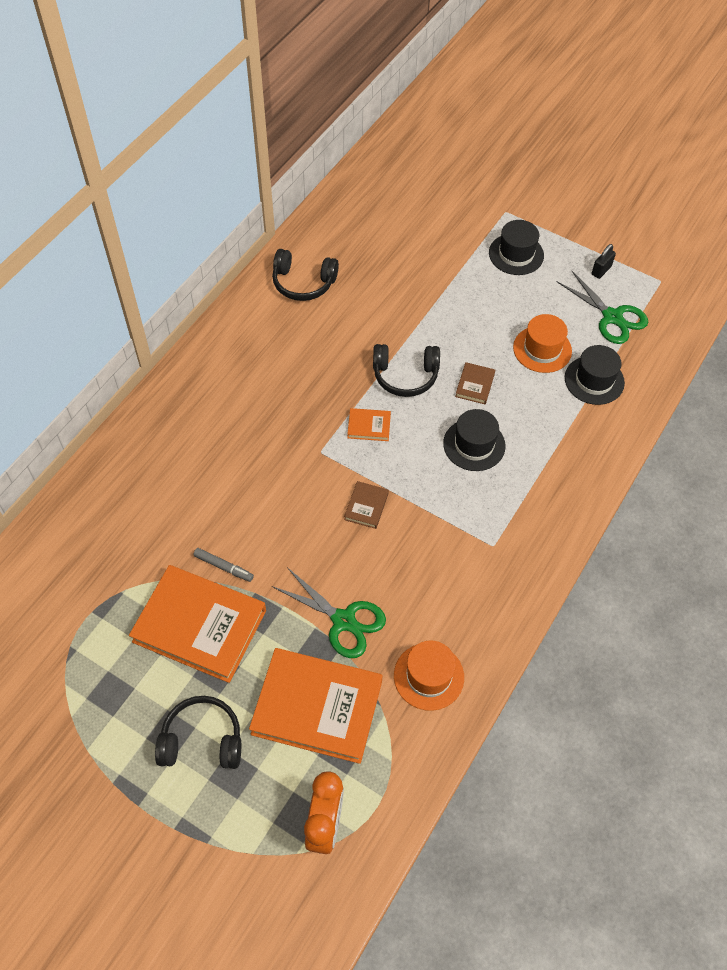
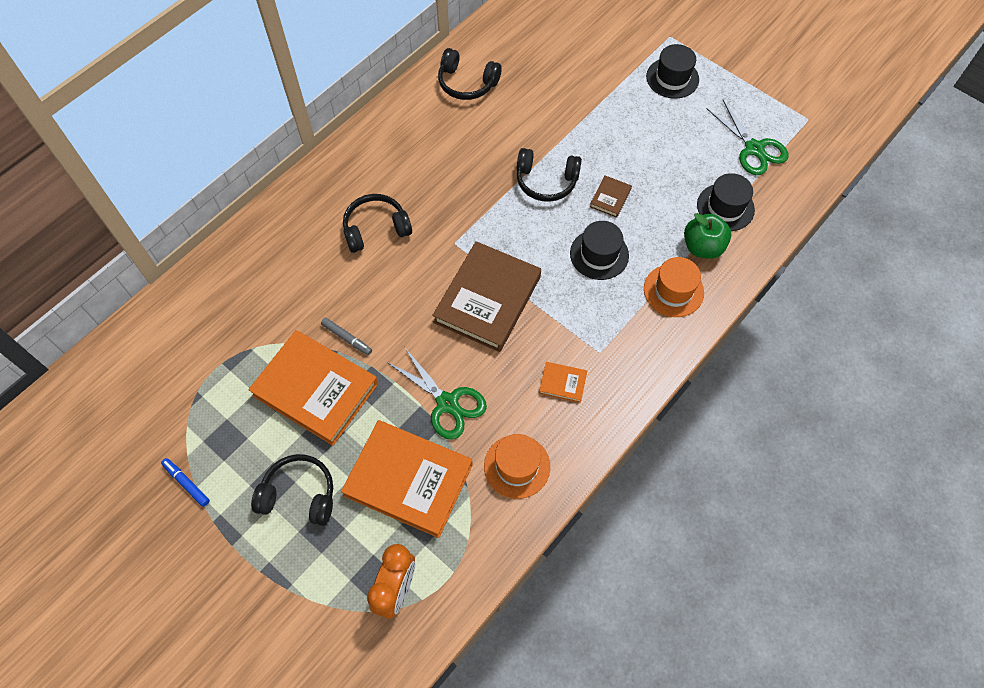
camera: 10 degrees right, 5 degrees up
brown book [344,481,389,529] -> brown book [432,241,541,352], size x2.35
orange book [347,408,391,441] -> orange book moved to [539,362,587,403]
orange hat [513,314,572,373] -> orange hat moved to [644,257,704,317]
black padlock [592,244,616,279] -> none
none -> blue marker [161,458,210,507]
none -> black headphones [343,194,412,253]
none -> green apple [684,213,731,259]

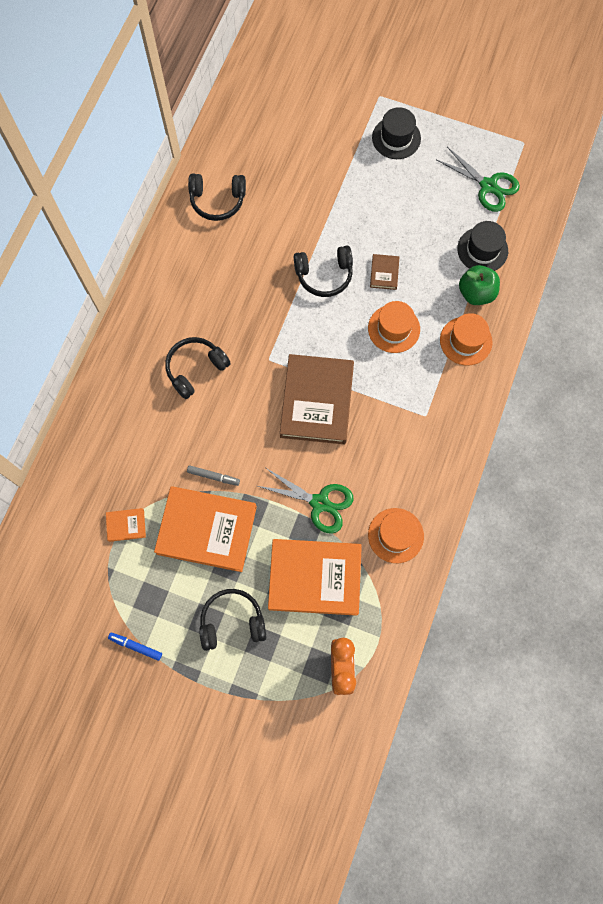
camera: 20 degrees left, 10 degrees up
orange book [539,362,587,403] -> orange book moved to [106,508,146,542]
black hat [570,221,629,280] -> orange hat [368,301,420,353]

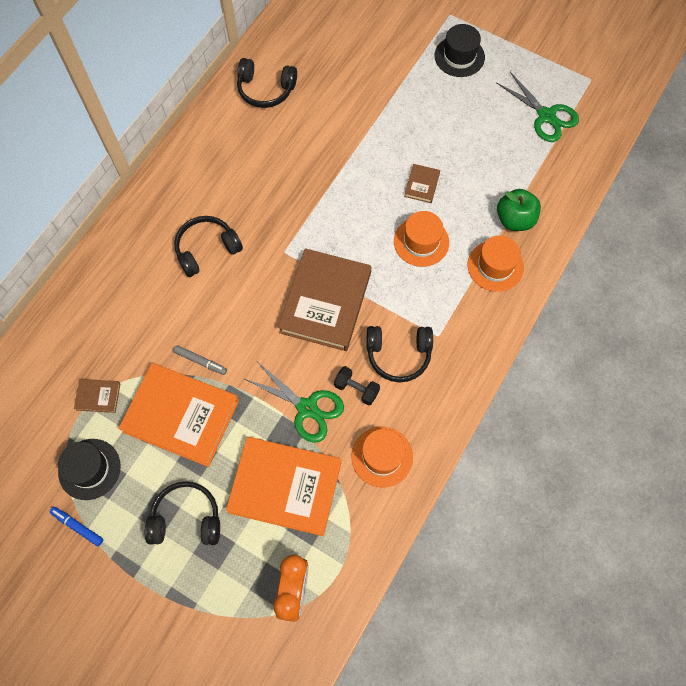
camera: 10 degrees right, 5 degrees down
orange book [106,508,146,542] -> brown book [74,379,121,413]
black headphones [294,246,353,297] -> black headphones moved to [367,326,433,382]
black hat [457,221,508,271] -> black hat moved to [58,439,121,500]
none -> black dumbbell [334,366,380,406]

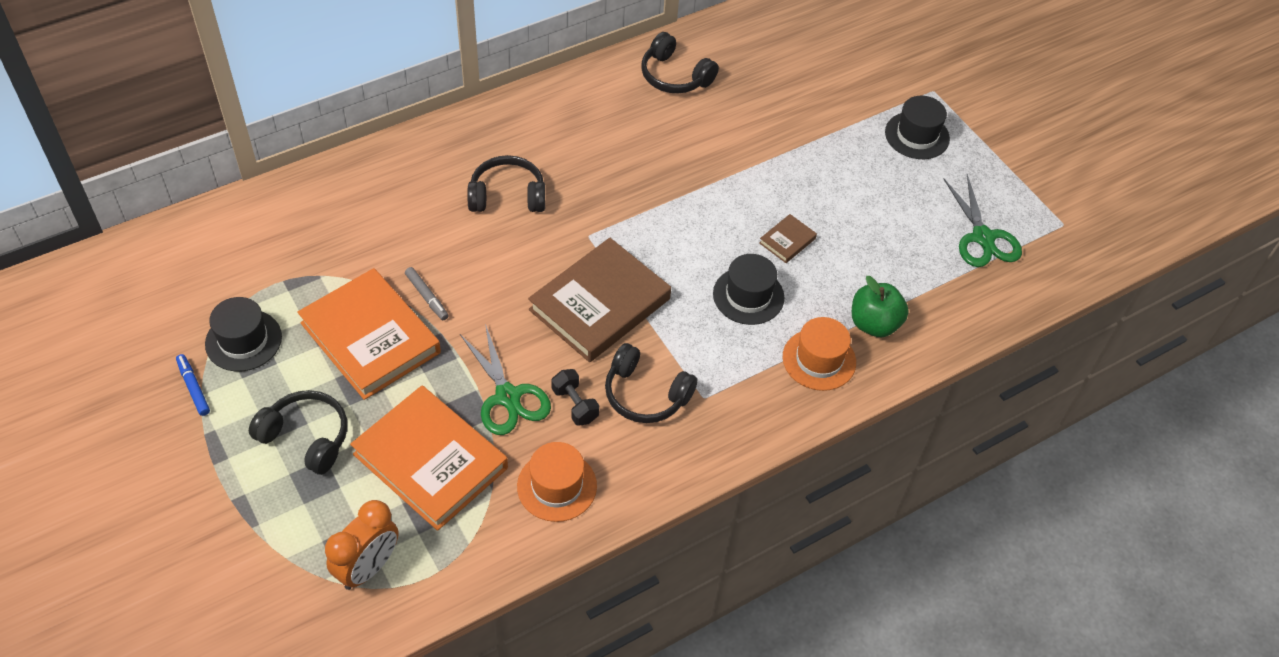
camera: 25 degrees right, 15 degrees down
brown book [74,379,121,413] -> none
orange hat [394,211,449,267] -> black hat [713,254,784,325]

